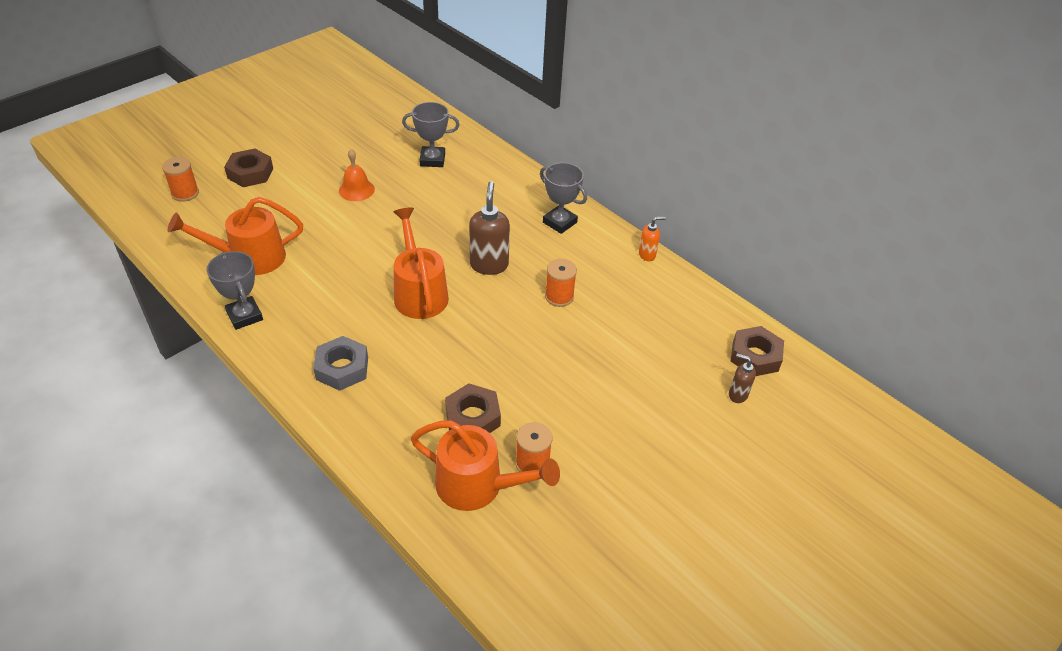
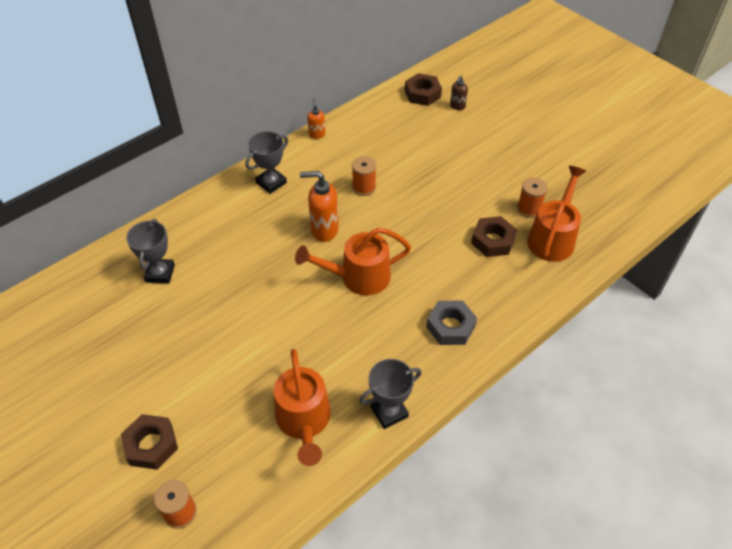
camera: 85 degrees left, 5 degrees up
orange bell [339,149,375,201] -> none
brown soap dispenser [469,181,510,275] -> orange soap dispenser [300,171,339,242]

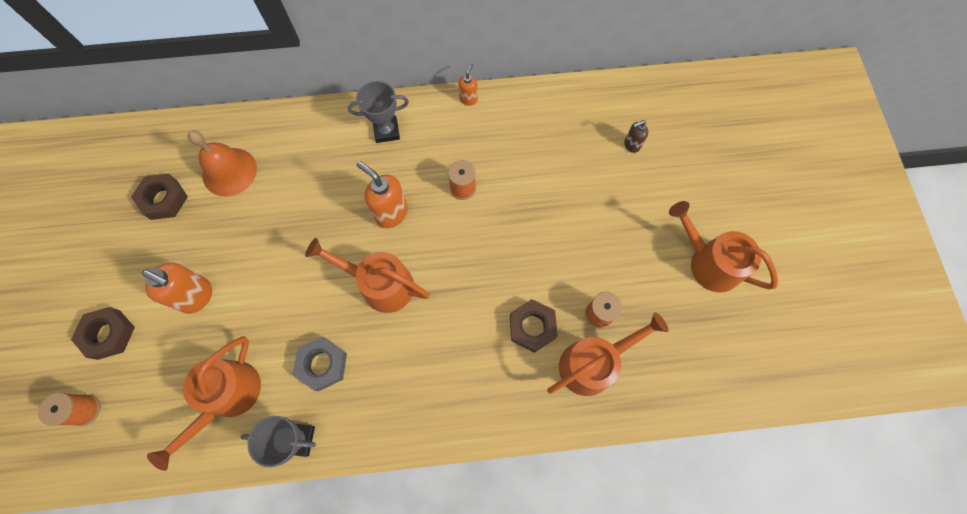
camera: 35 degrees right, 20 degrees up
grey trophy [126,219,175,284] -> orange bell [188,130,257,197]
brown nut [405,73,442,106] -> brown nut moved to [131,174,188,220]
grey nut [426,300,477,345] -> grey nut moved to [293,336,347,391]
none -> orange soap dispenser [142,262,212,314]
none -> orange watering can [669,201,778,293]

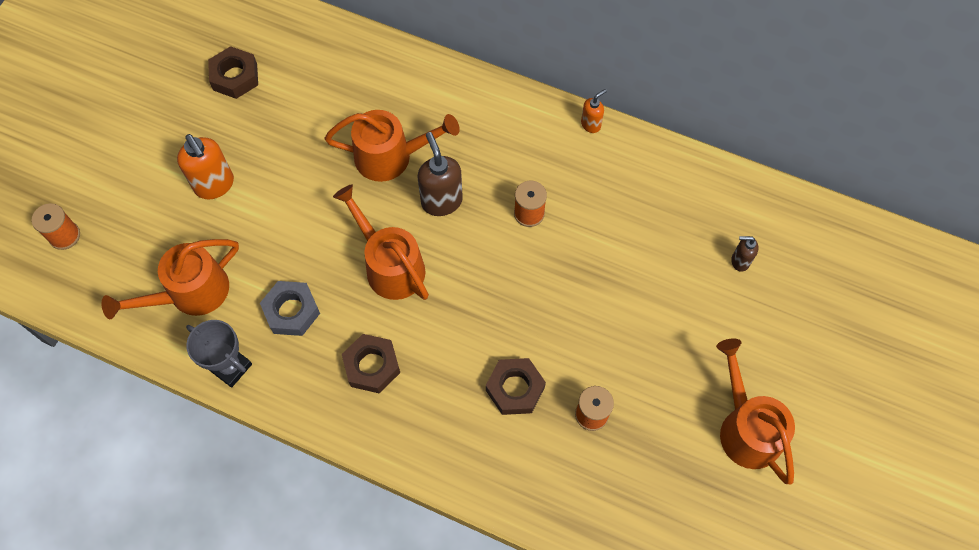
camera: 30 degrees right, 5 degrees down
brown nut [71,307,135,360] -> brown nut moved to [342,334,400,393]
orange bell [188,130,257,197] -> none
grey trophy [348,81,409,143] -> none
orange soap dispenser [356,161,408,228] -> brown soap dispenser [417,132,463,216]
orange watering can [547,312,669,396] -> orange watering can moved to [325,110,460,182]

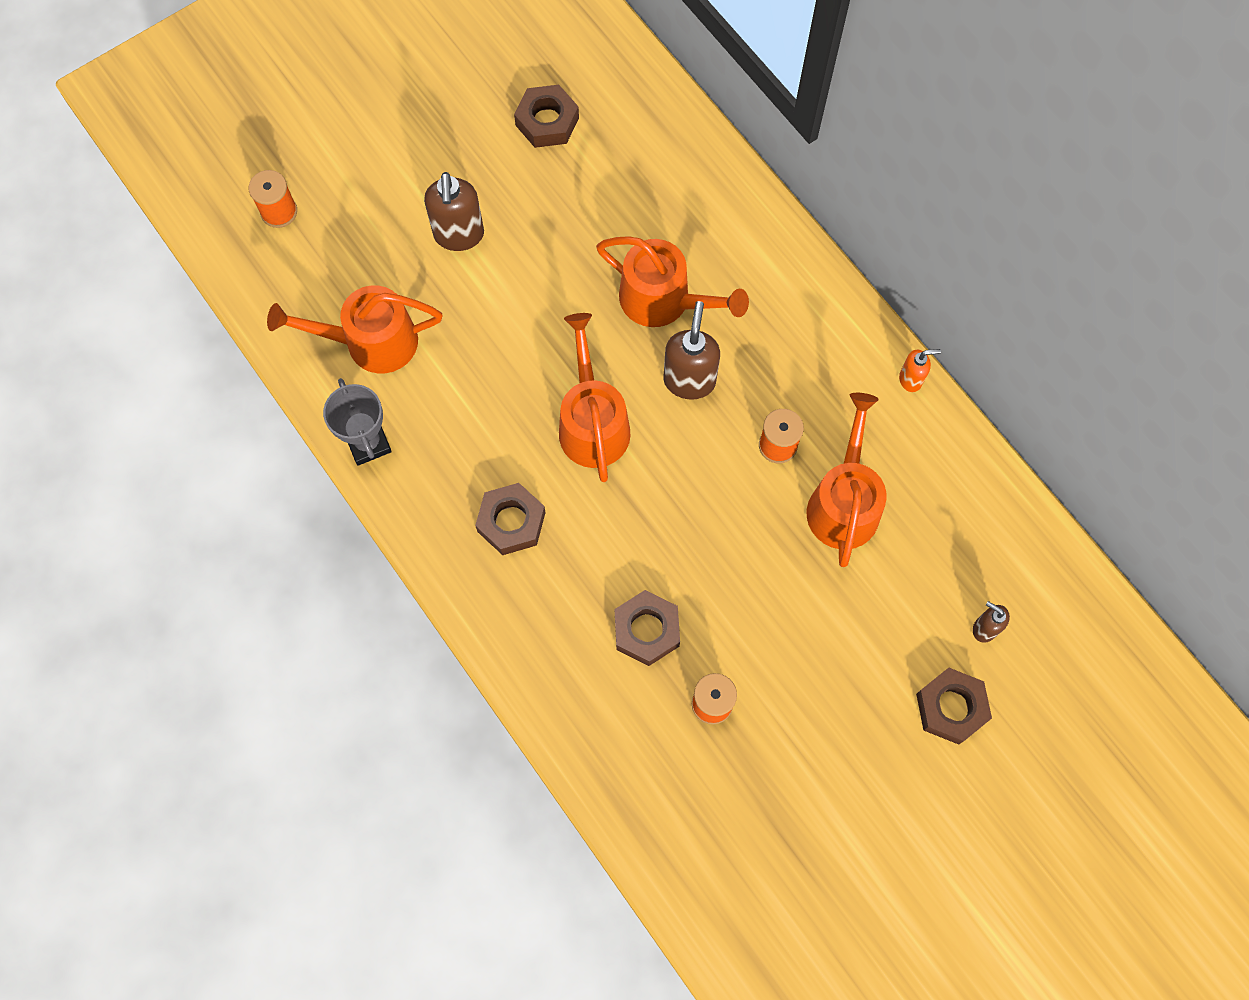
camera: 30 degrees right, 5 degrees up
orange soap dispenser [177,134,234,199] -> brown soap dispenser [424,172,484,251]
grey nut [260,281,320,336] -> none
orange watering can [716,338,795,484] -> orange watering can moved to [807,393,887,567]
none -> brown nut [916,668,992,745]

